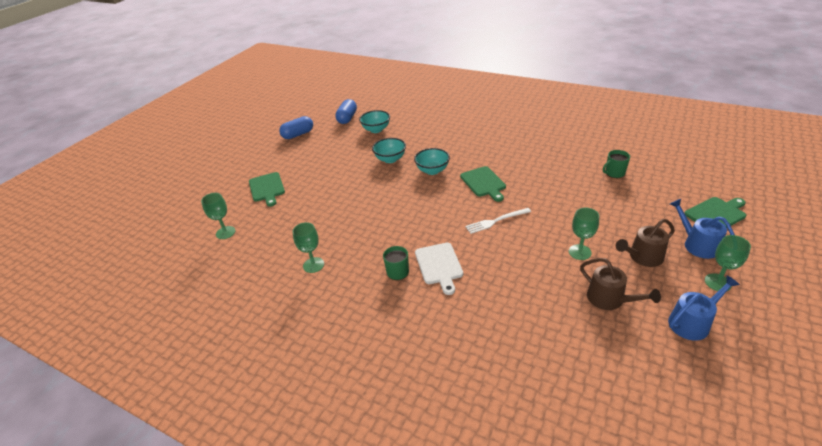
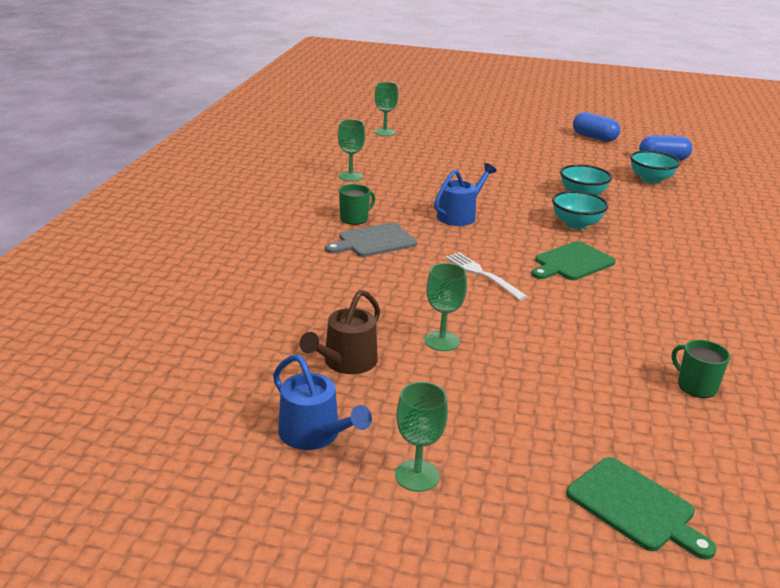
camera: 70 degrees right, 10 degrees down
green cutting board [249,172,285,207] -> none
white cutting board [415,243,463,295] -> grey cutting board [325,223,417,257]
brown watering can [616,219,675,267] -> none
blue watering can [670,199,735,259] -> blue watering can moved to [434,163,497,226]

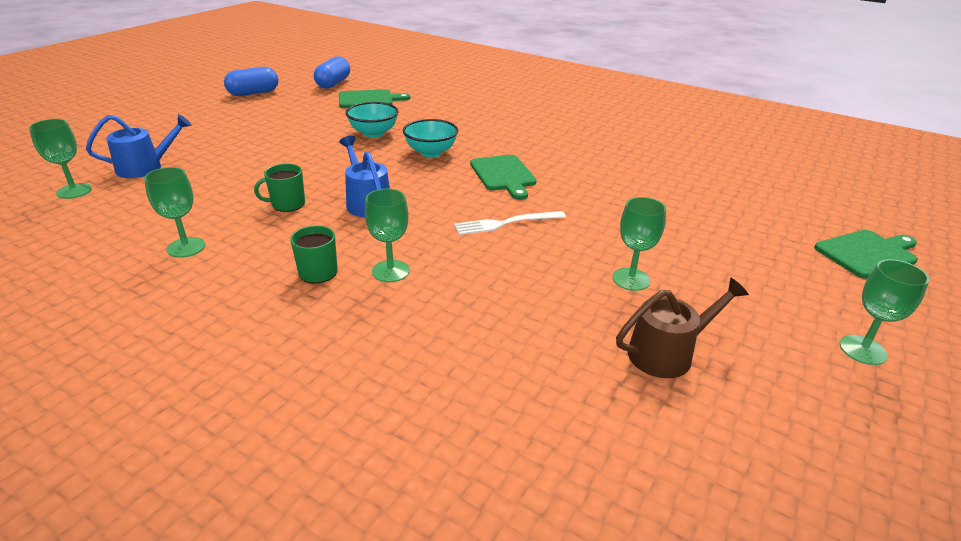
camera: 70 degrees left, 5 degrees up
blue watering can [273,355,372,450] -> blue watering can moved to [86,114,192,178]
brown watering can [300,290,380,374] -> brown watering can turned 75 degrees counterclockwise [616,278,749,378]
grey cutting board [325,223,417,257] -> green goblet [365,189,410,282]
turquoise bowl [630,151,680,184] -> green cutting board [339,89,410,108]
green mug [672,340,730,398] -> green mug moved to [254,164,305,212]

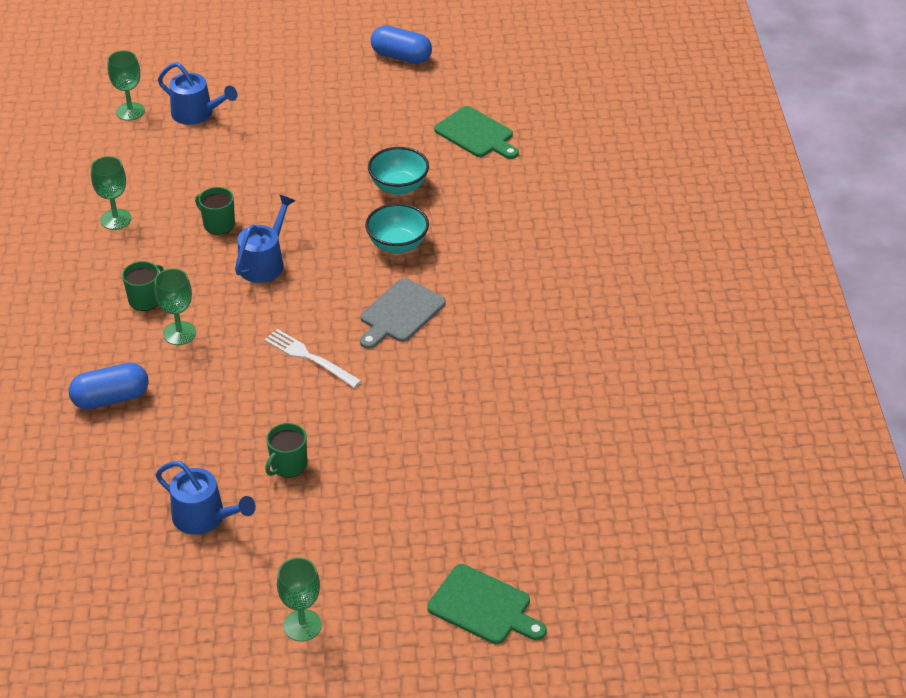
camera: 55 degrees right, 10 degrees up
blue capsule [314,56,350,89] -> blue capsule moved to [69,363,149,409]
green cutting board [470,155,537,200] -> grey cutting board [360,278,446,349]
green goblet [612,197,666,291] -> green mug [265,423,307,478]
brown watering can [616,278,749,378] -> blue watering can [156,461,256,535]

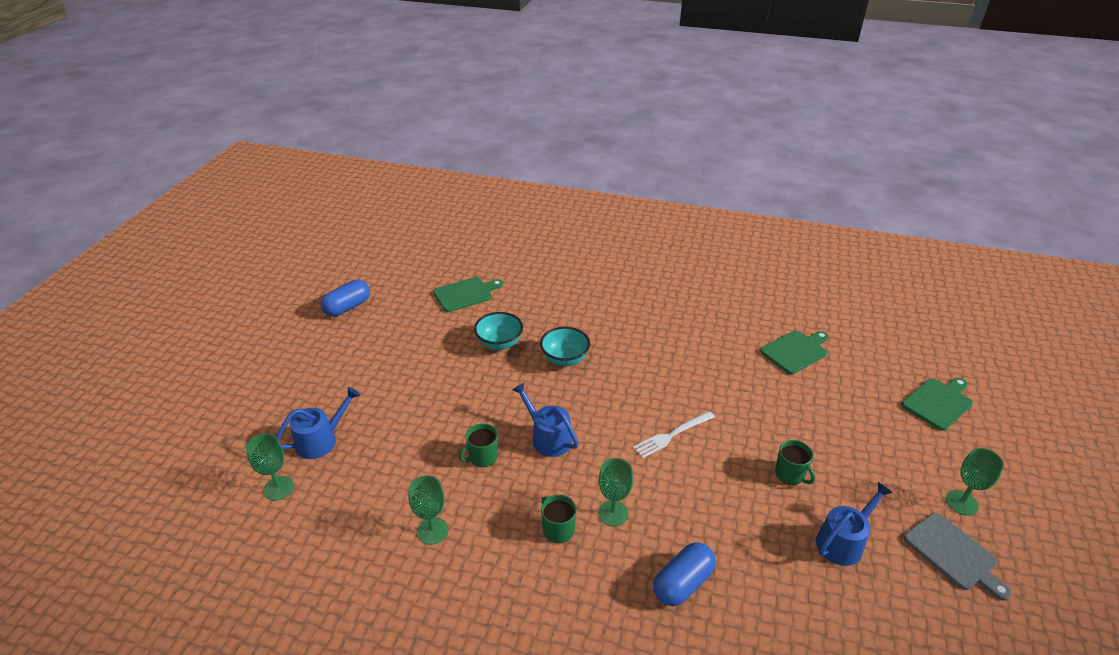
camera: 70 degrees left, 5 degrees down
blue capsule [69,363,149,409] -> blue capsule turned 45 degrees clockwise [653,542,716,606]
grey cutting board [360,278,446,349] -> grey cutting board moved to [904,513,1011,601]
none -> green cutting board [760,330,829,374]

